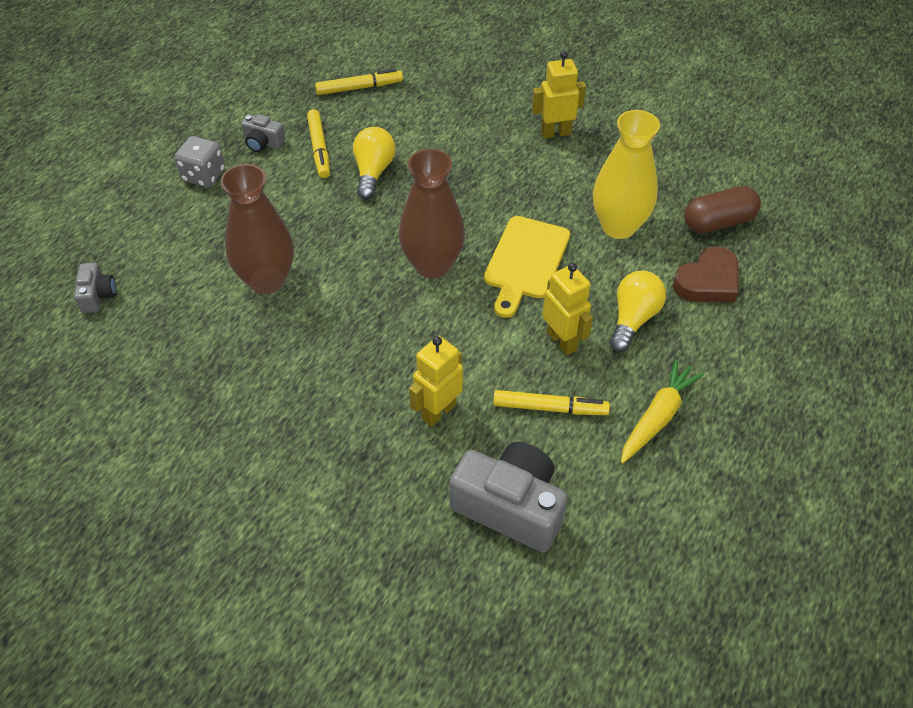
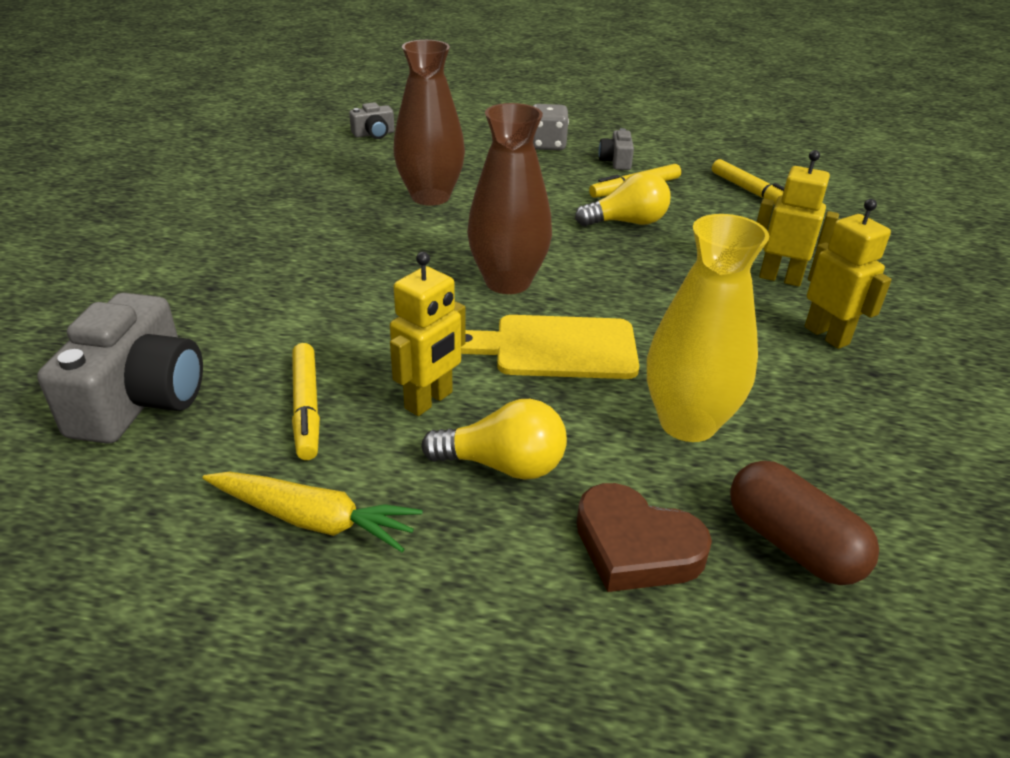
camera: 70 degrees right, 15 degrees down
yellow robot [409,336,463,427] -> yellow robot moved to [757,150,839,287]

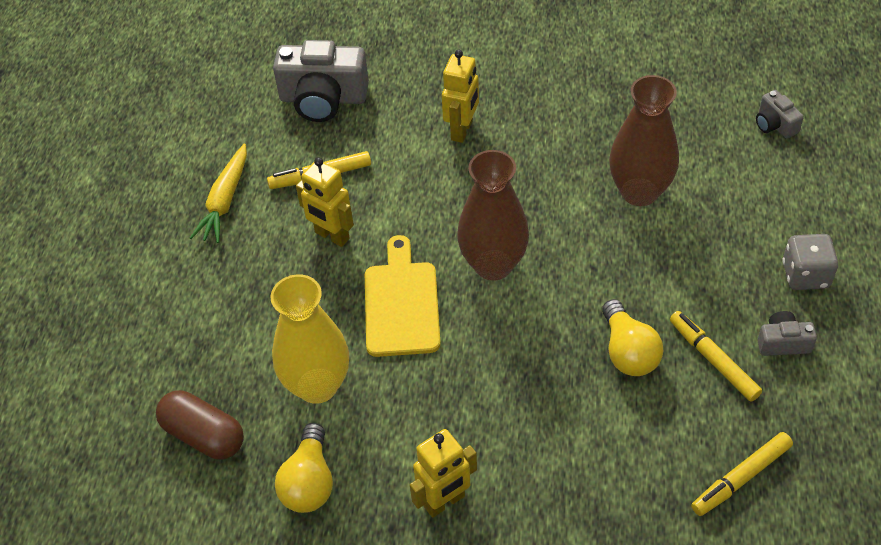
camera: 90 degrees right, 15 degrees up
yellow light bulb [421,399,567,480] -> yellow light bulb moved to [275,423,333,513]
brown heart [577,483,712,592] -> none
brown capsule [730,461,879,585] -> brown capsule turned 75 degrees clockwise [156,390,244,459]
yellow robot [757,150,839,287] -> yellow robot moved to [442,50,479,143]

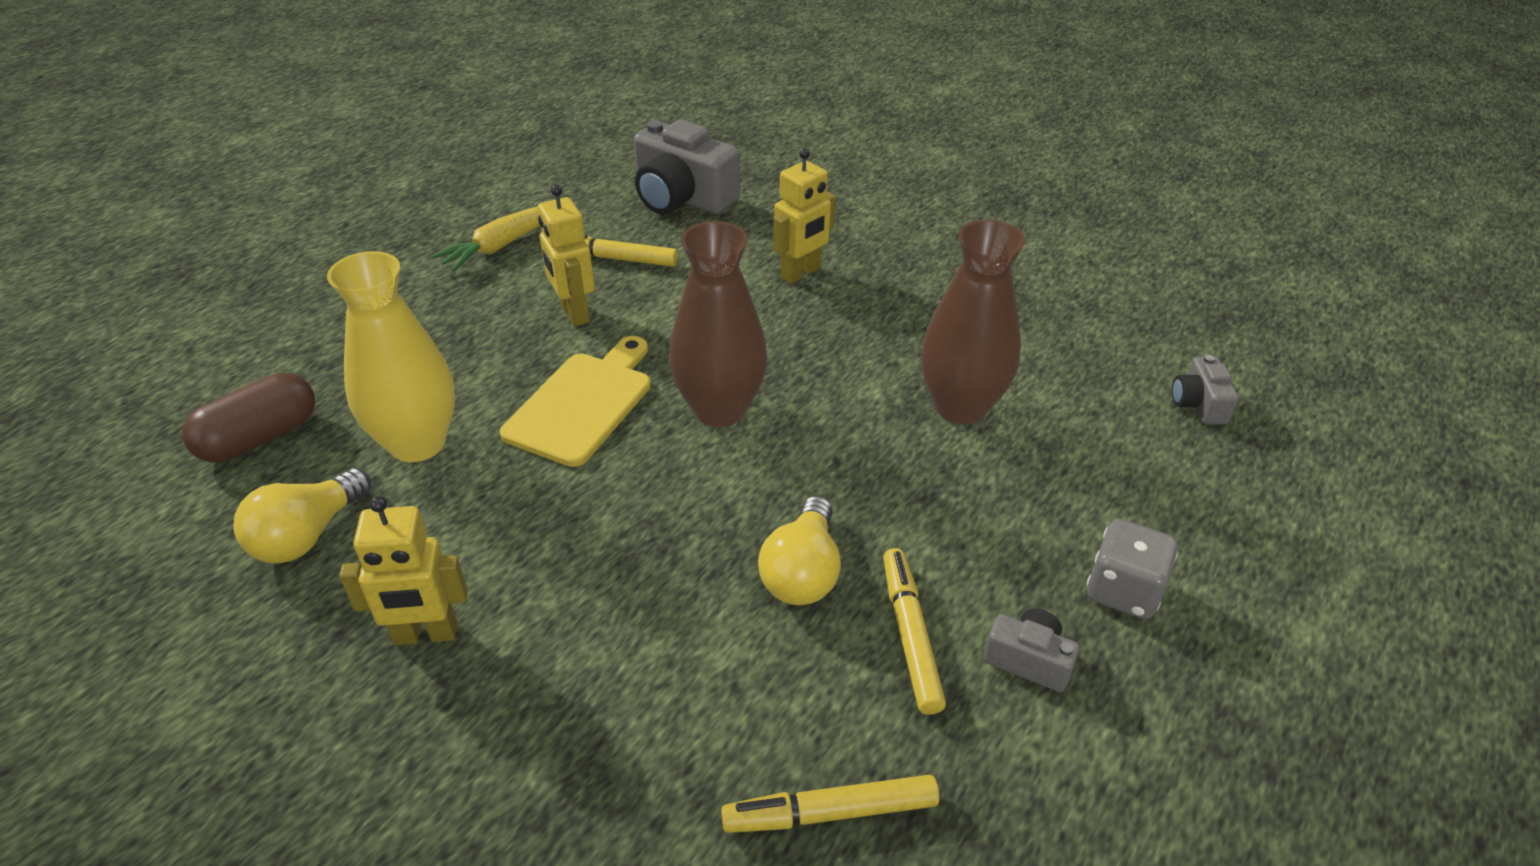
camera: 25 degrees right, 10 degrees down
brown capsule [156,390,244,459] -> brown capsule turned 75 degrees clockwise [182,373,315,463]

